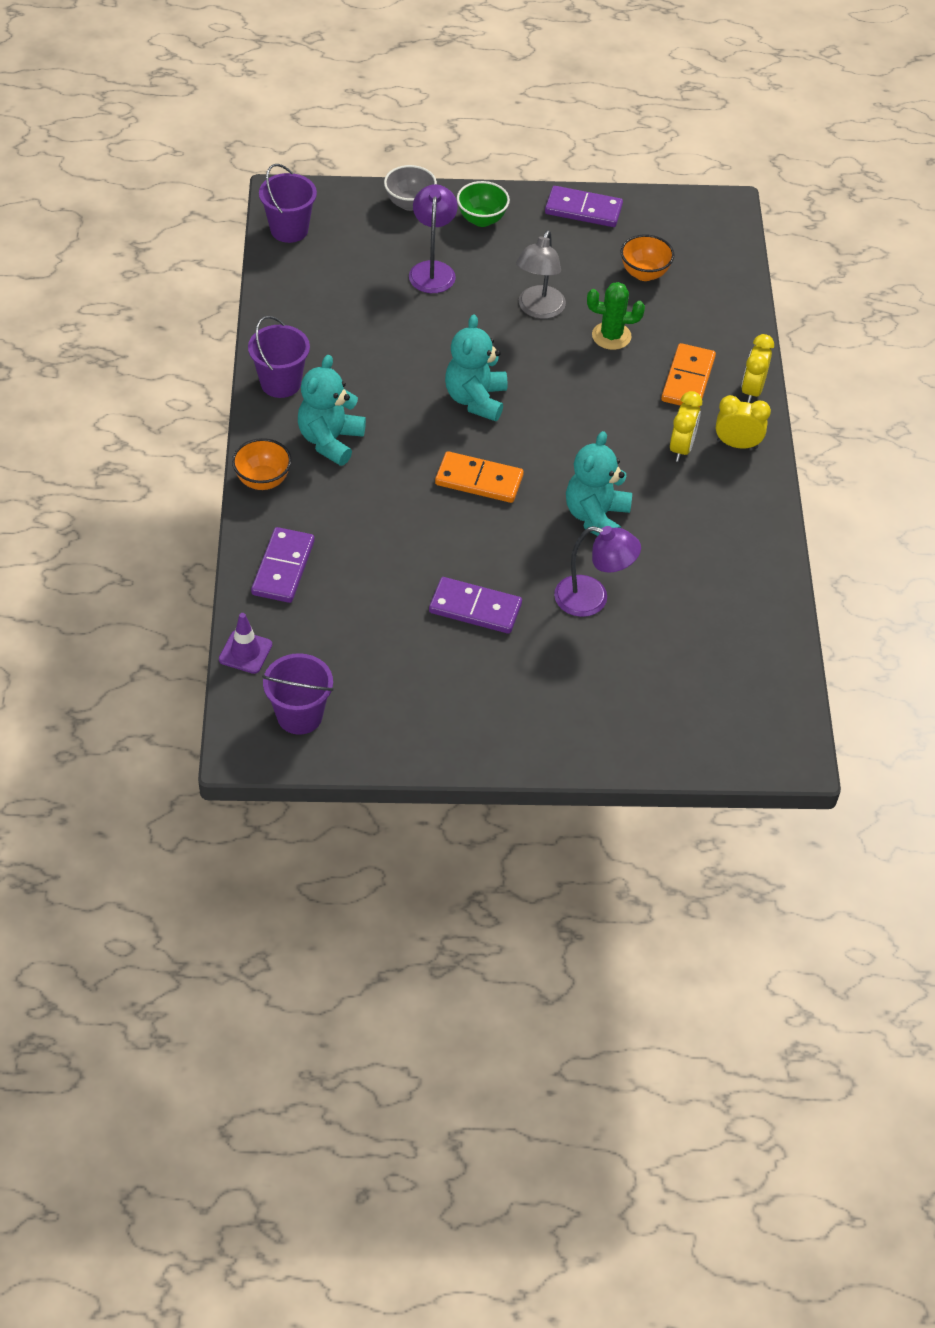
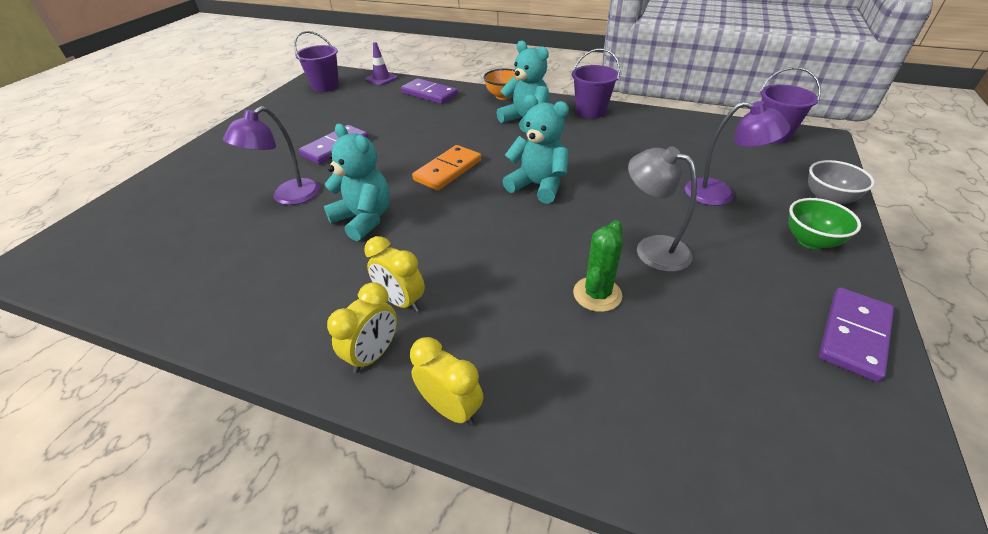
camera: 115 degrees right, 10 degrees down
orange bowl [621,235,675,281] -> none
orange domino [661,343,716,407] -> none

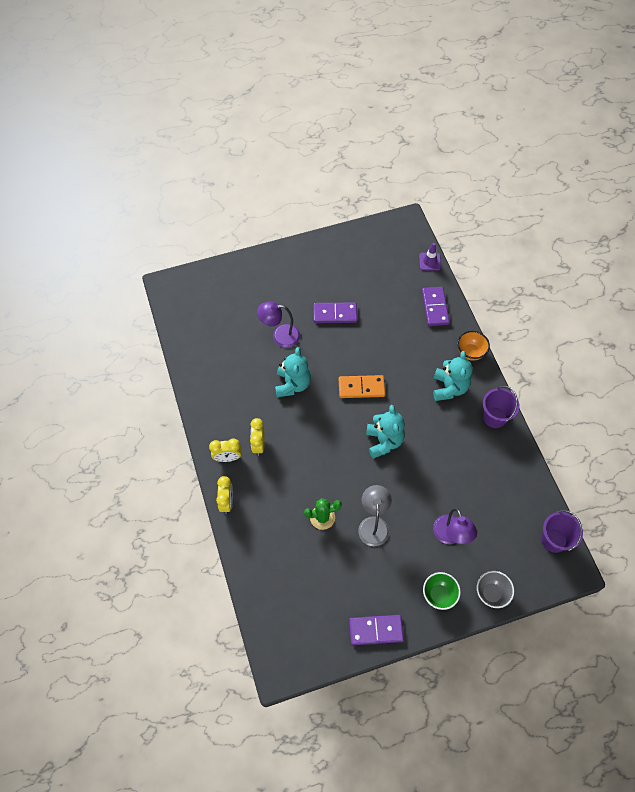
camera: 50 degrees right, 20 degrees up
purple bucket [294,31,339,92] -> none

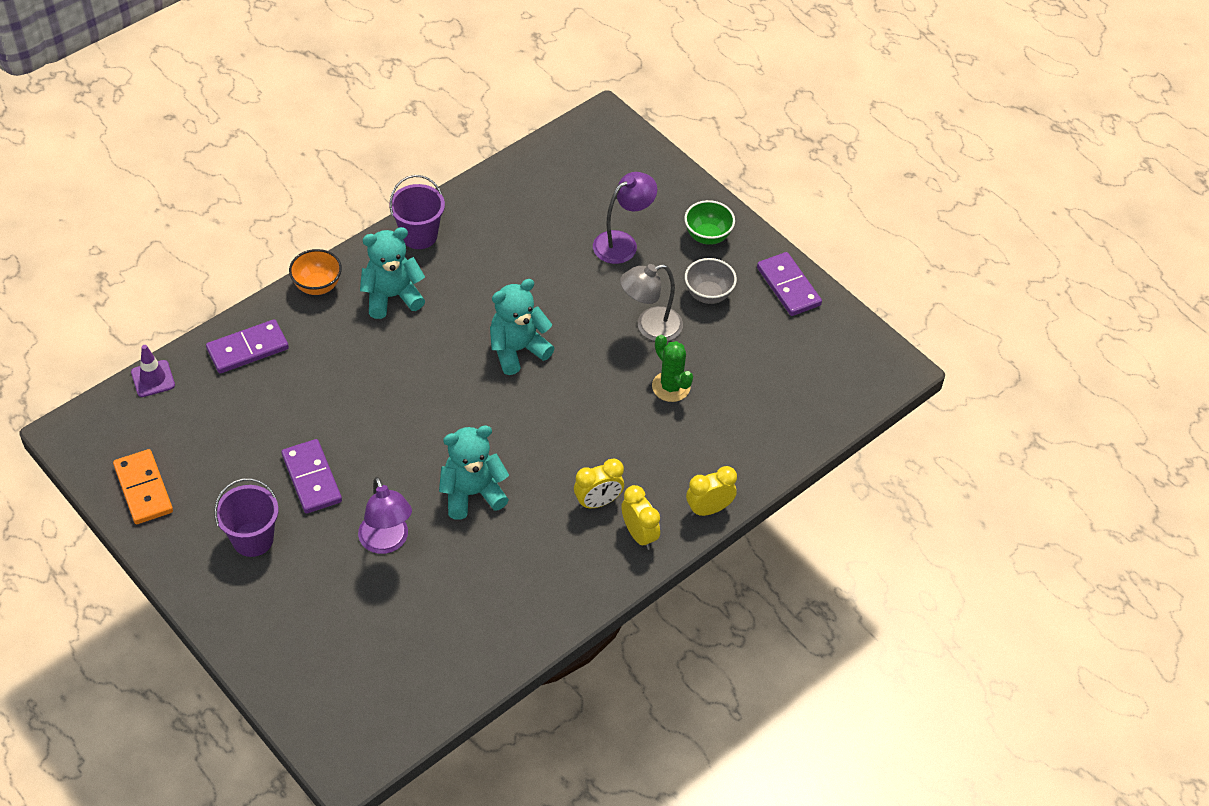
camera: 115 degrees left, 10 degrees down
orange domino [339,375,385,398] -> orange domino moved to [113,449,173,524]
grey bowl [477,571,514,608] -> grey bowl moved to [685,258,737,304]
purple bucket [541,510,583,553] -> purple bucket moved to [214,478,279,557]

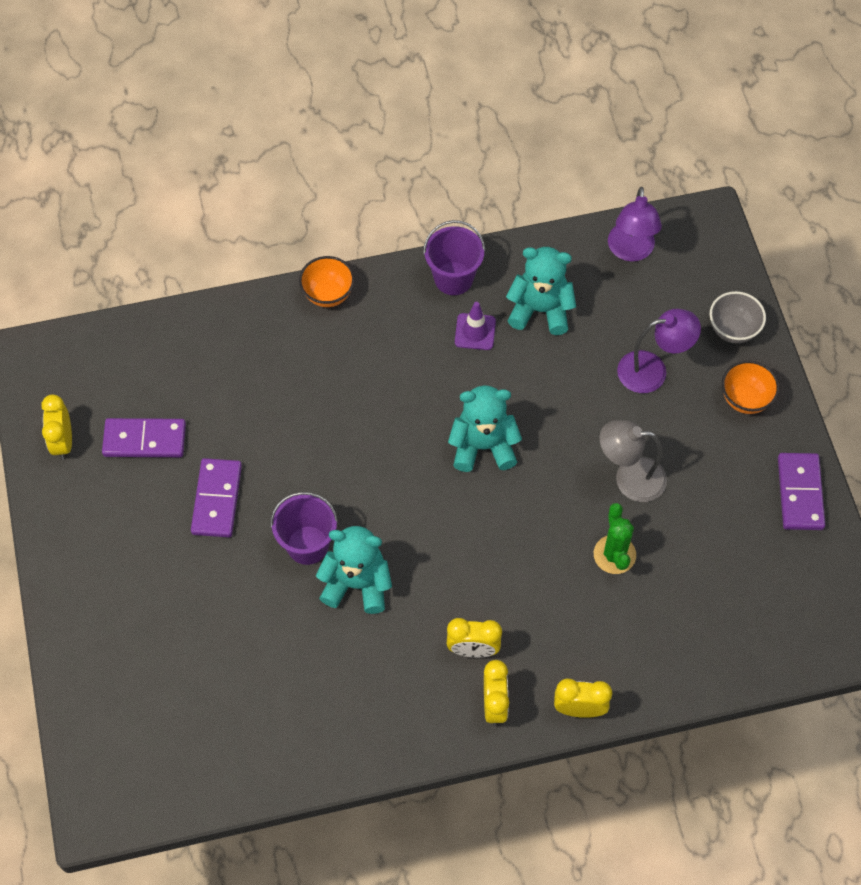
camera: 30 degrees right, 10 degrees up
orange domino [113,449,173,524] -> yellow clock [41,395,72,460]
purple traffic cone [131,345,175,397] -> purple traffic cone moved to [455,302,496,350]
purple domino [206,319,289,374] -> purple domino moved to [102,418,186,457]
purple bucket [214,478,279,557] -> purple bucket moved to [271,492,338,565]
purple lamp [358,477,412,554] -> purple lamp moved to [608,187,662,261]
turquoise teddy bear [360,227,425,319] -> turquoise teddy bear moved to [506,247,576,335]
green bowl [684,200,735,245] -> orange bowl [722,361,779,414]
grey bowl [685,258,737,304] -> grey bowl moved to [710,291,766,343]

